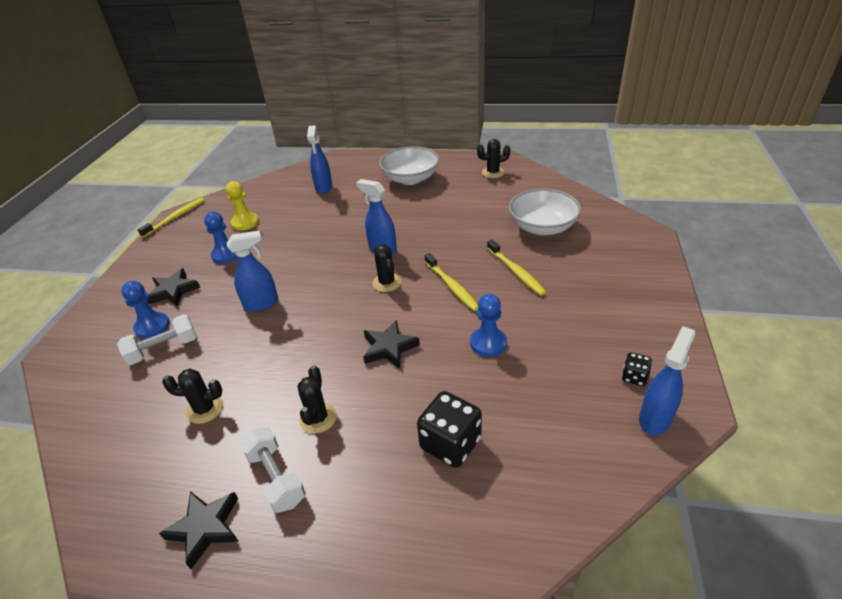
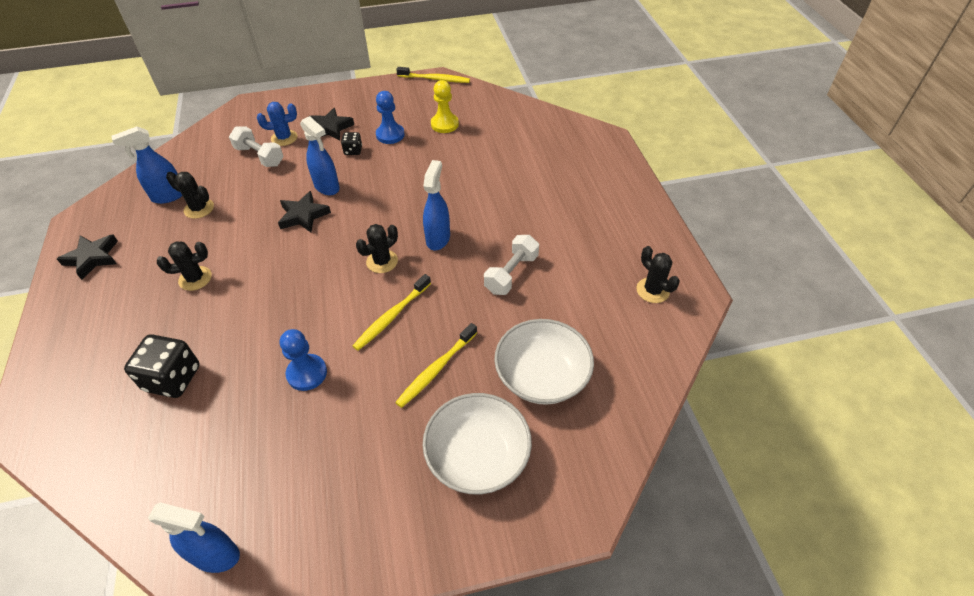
camera: 65 degrees right, 10 degrees up
blue pawn [121,281,170,339] -> blue cactus [257,102,297,146]
black cactus [162,368,223,424] -> black cactus turned 45 degrees counterclockwise [166,172,214,219]
white dumbbell [239,427,306,513] -> white dumbbell moved to [484,235,539,295]
blue spray bottle [307,125,332,194] -> blue spray bottle moved to [111,126,182,204]
black star [363,320,420,369] -> black star moved to [278,191,331,232]
white bowl [379,146,439,185] -> white bowl moved to [423,393,532,494]
black dice [622,352,652,386] -> black dice moved to [341,132,362,155]

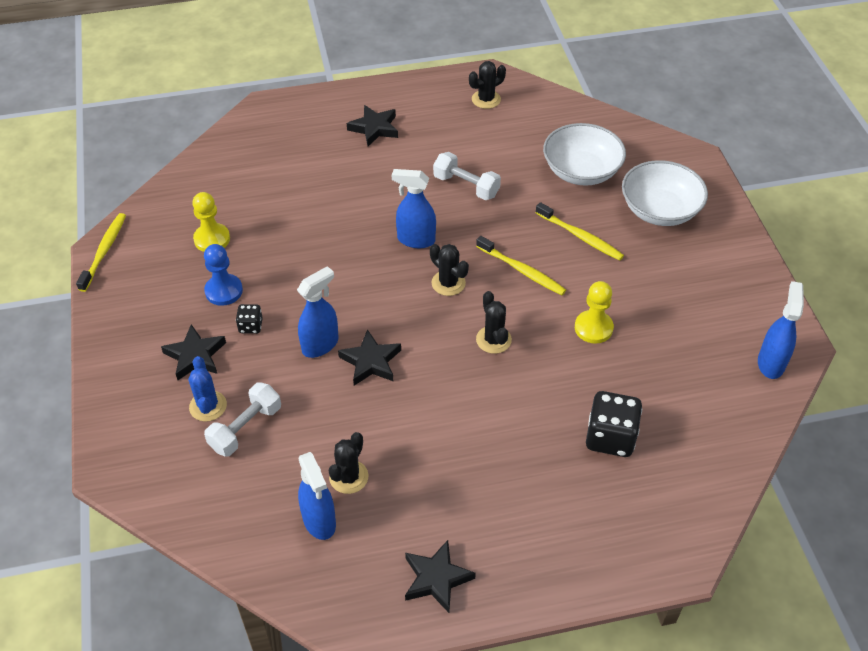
camera: 90 degrees left, 0 degrees up
black cactus [157,241,212,291] -> black cactus moved to [476,291,512,354]
blue pawn [280,329,327,391] -> yellow pawn [575,281,614,344]
none -> black star [347,105,398,146]

